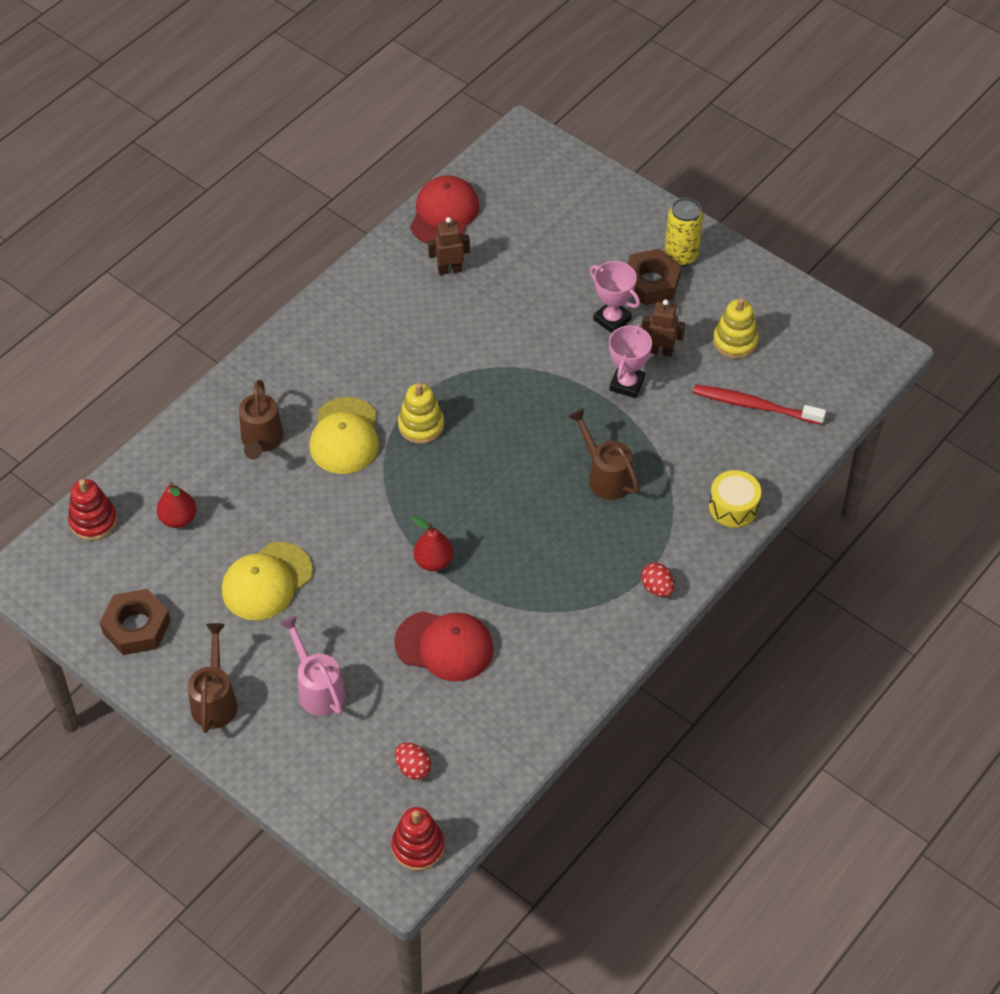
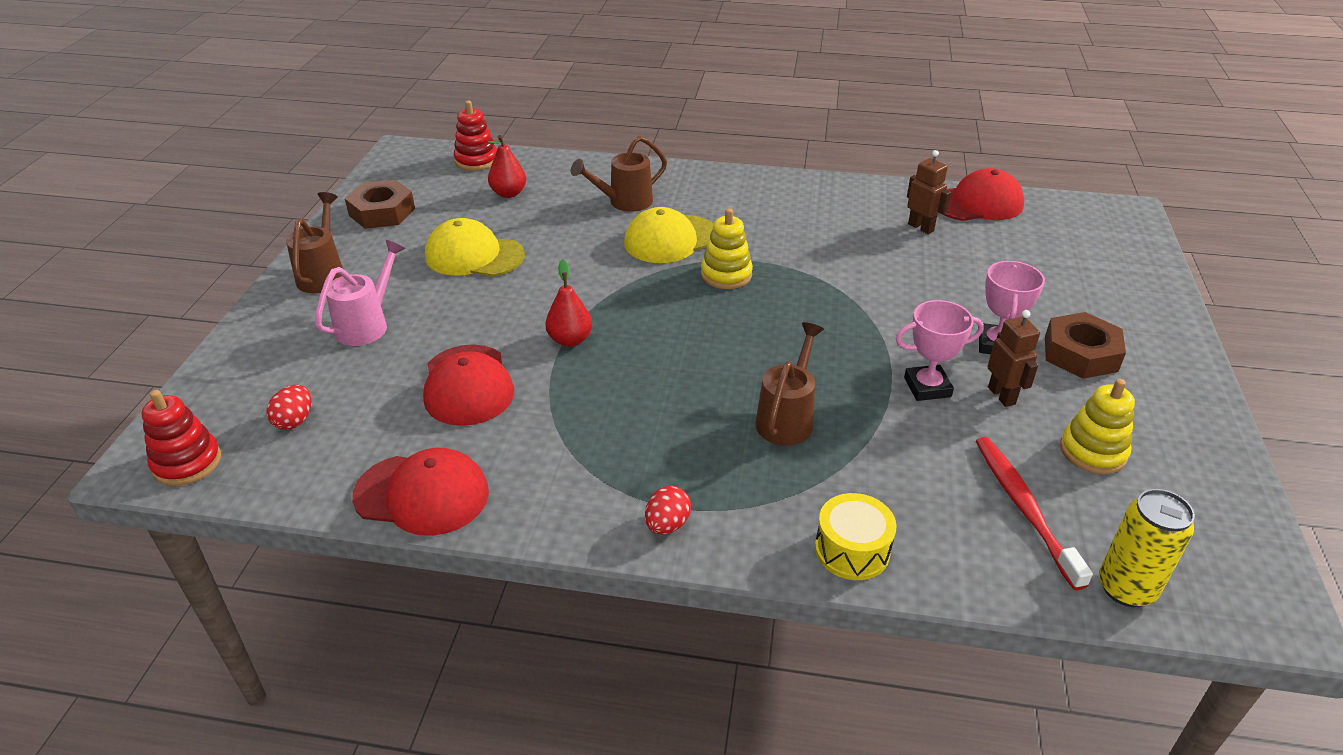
camera: 60 degrees right, 15 degrees down
brown watering can [188,623,238,733] -> brown watering can turned 60 degrees counterclockwise [286,192,343,293]
yellow can [665,198,703,267] -> yellow can moved to [1099,489,1195,607]
none -> red cap [352,448,489,536]

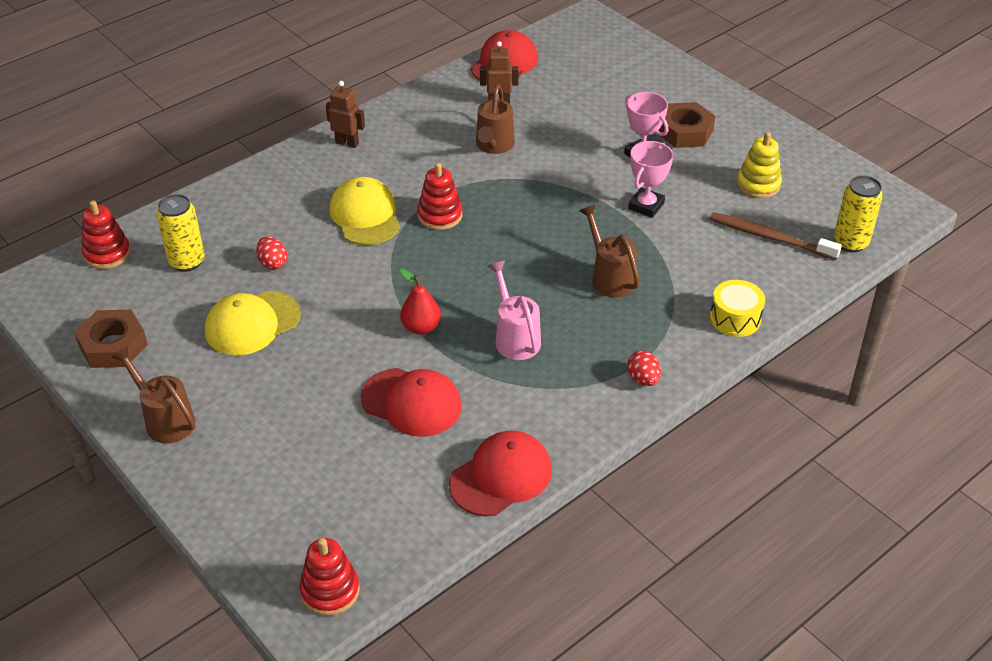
camera: 50 degrees left, 5 degrees up
red egg [266,385,312,430] -> red egg moved to [256,236,287,269]
pink watering can [315,240,405,346] -> pink watering can moved to [488,261,541,360]
red pear [487,135,526,198] -> yellow can [157,194,205,272]
brown watering can [571,136,667,212] -> brown watering can moved to [476,85,515,154]
yellow cap [624,207,714,263] -> yellow cap turned 150 degrees clockwise [329,177,400,245]
yellow stacking toy [701,208,753,289] -> red stacking toy [417,163,462,230]
red toothbrush [976,437,1093,590] -> brown toothbrush [710,212,842,260]
brown robot [987,310,1040,407] -> brown robot moved to [326,81,365,148]

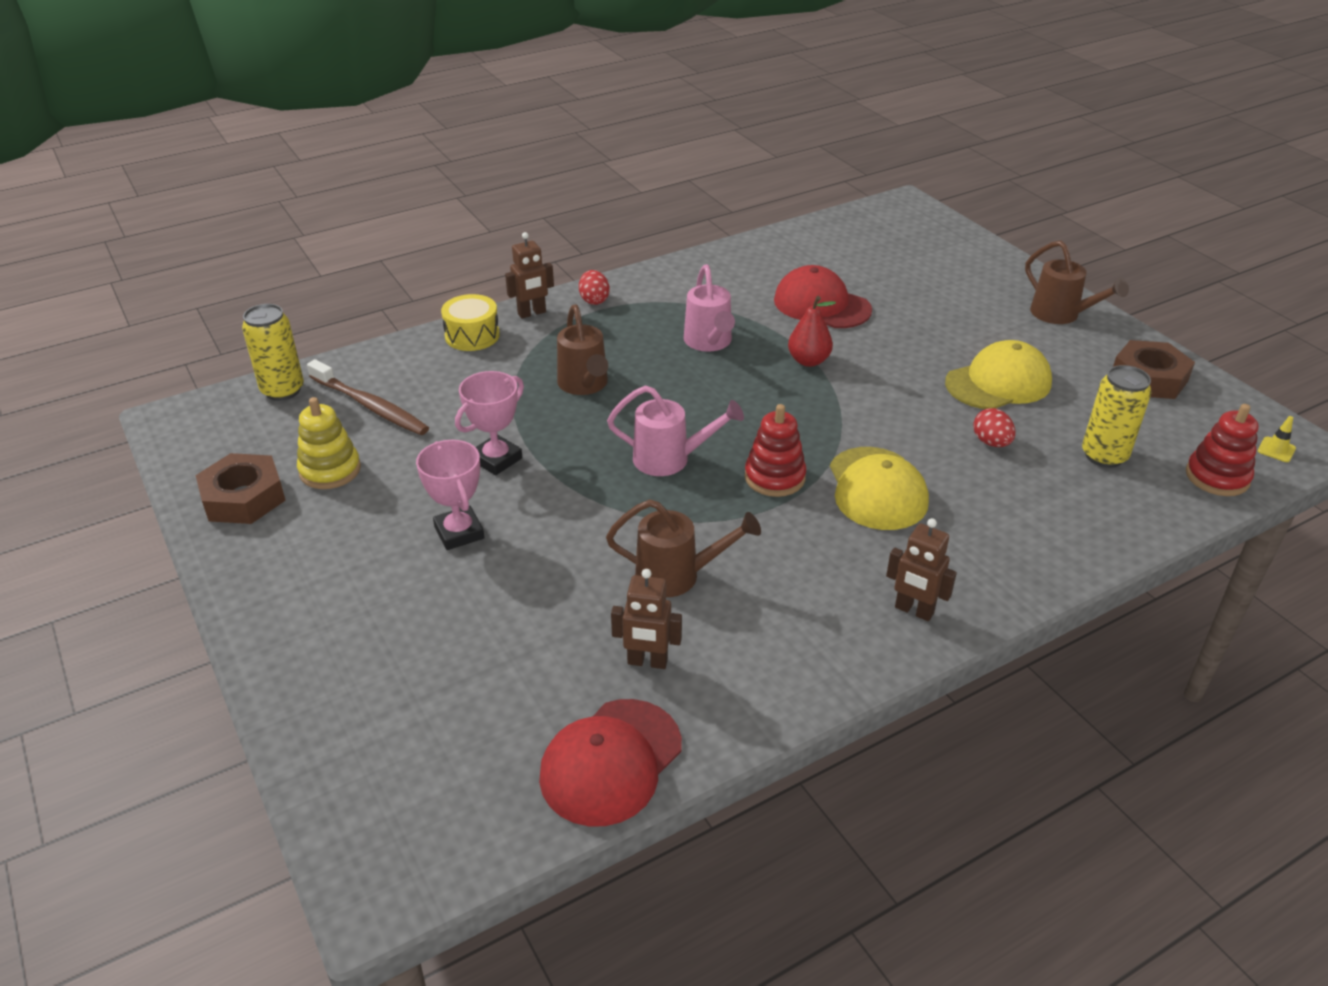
camera: 170 degrees left, 5 degrees down
red stacking toy [299,538,360,616] -> none
red cap [449,430,552,516] -> none
brown watering can [476,85,515,154] -> brown watering can turned 75 degrees clockwise [606,499,761,597]
brown nut [658,102,715,148] -> brown nut moved to [196,453,286,524]
none -> brown robot [505,232,554,319]
none -> pink watering can [607,385,744,476]
none -> yellow traffic cone [1258,416,1296,462]

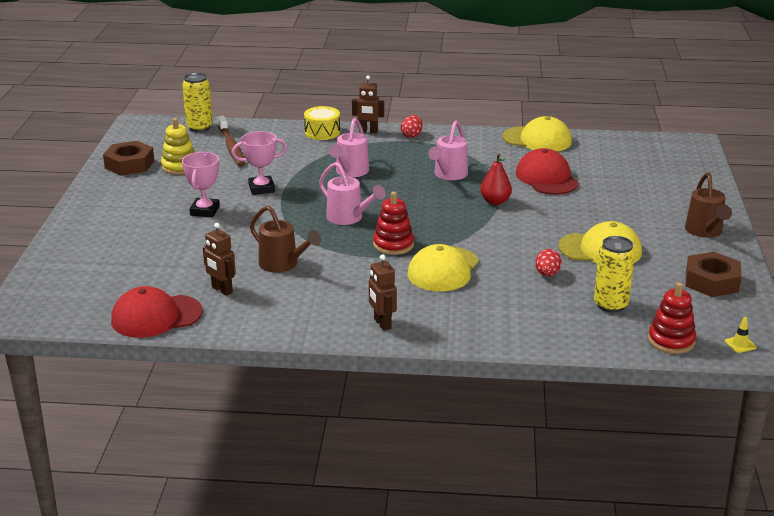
camera: 35 degrees right, 10 degrees down
brown watering can [557,304,608,395] -> pink watering can [330,118,369,177]
none -> yellow cap [502,116,572,152]

